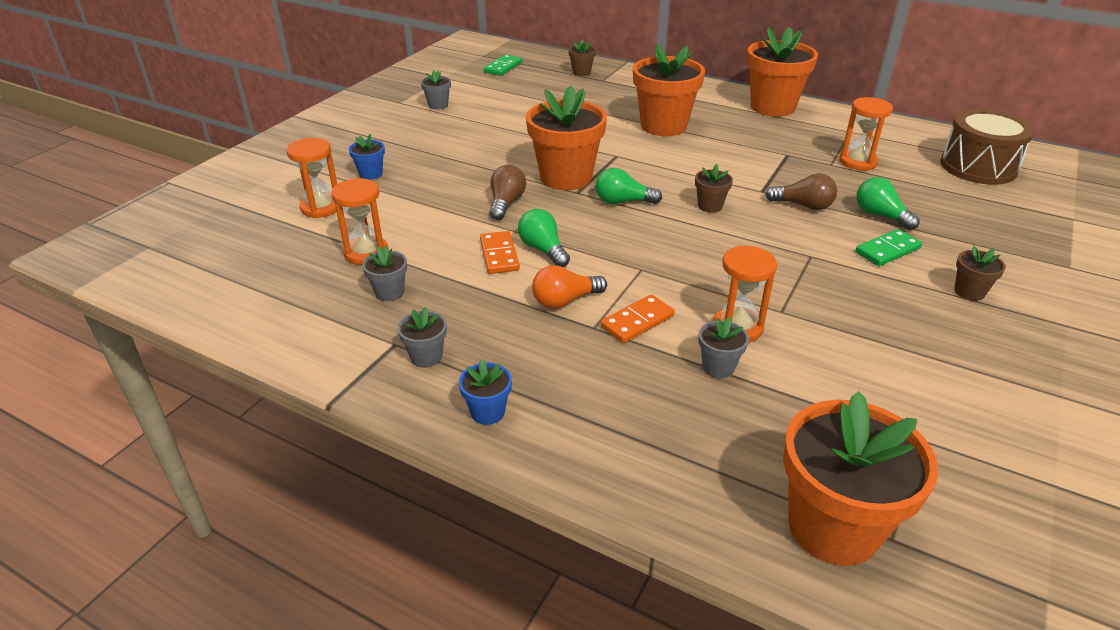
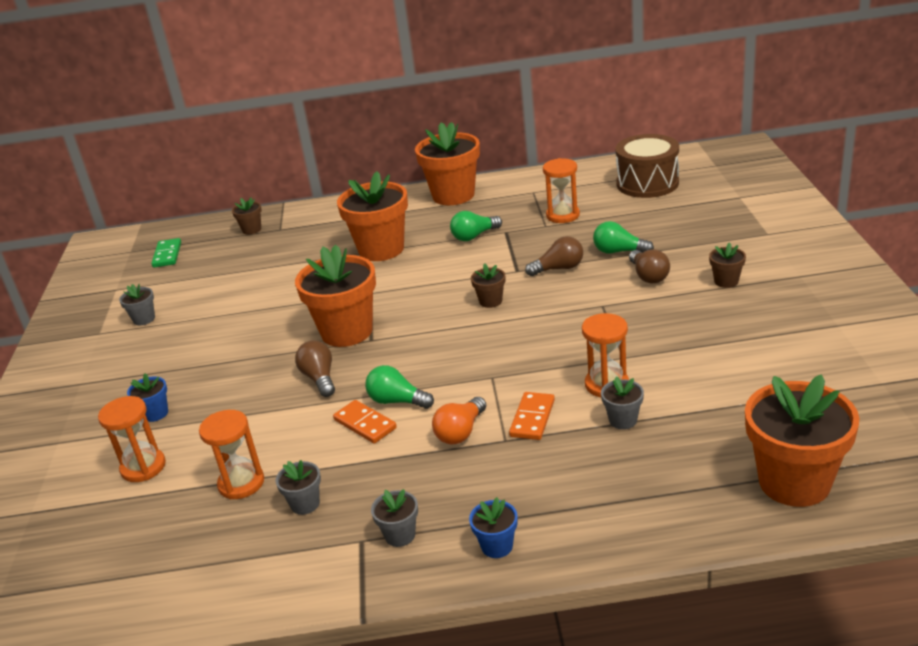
camera: 30 degrees left, 5 degrees down
green light bulb [596,168,662,204] -> green light bulb moved to [450,211,502,241]
green domino [855,229,922,266] -> brown light bulb [629,249,670,284]

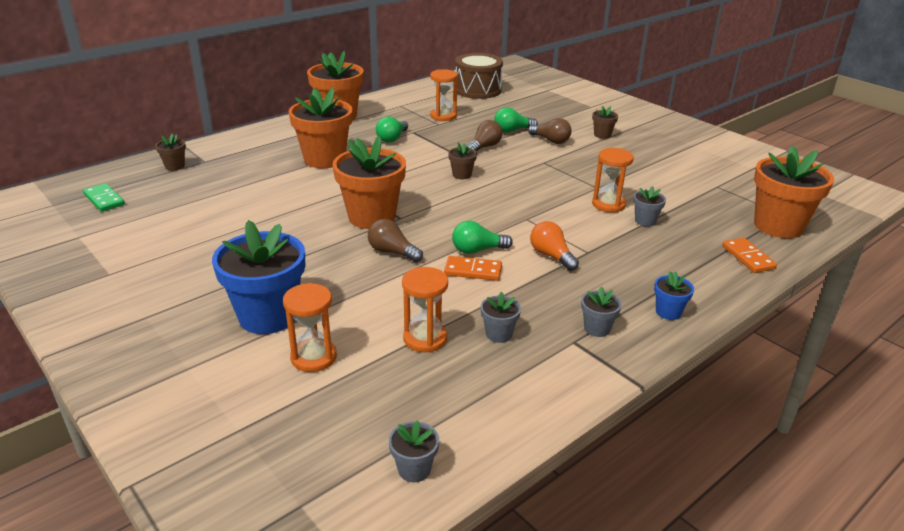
camera: 40 degrees left, 0 degrees up
grey flower pot [119,284,155,325] -> grey flower pot moved to [389,421,439,482]
blue flower pot [127,373,168,422] -> blue flower pot [212,220,305,334], size x2.23
orange light bulb [432,397,486,444] -> orange light bulb turned 150 degrees clockwise [530,221,579,271]
orange domino [509,392,555,440] -> orange domino moved to [722,238,777,273]

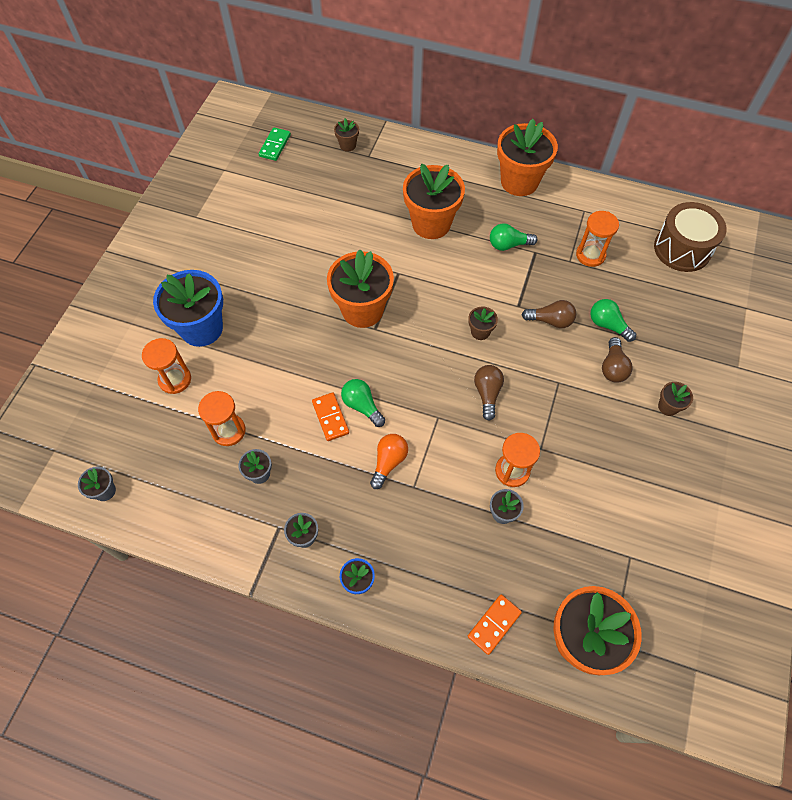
camera: 60 degrees right, 30 degrees up
brown light bulb [368,219,423,262] -> brown light bulb moved to [474,365,504,421]

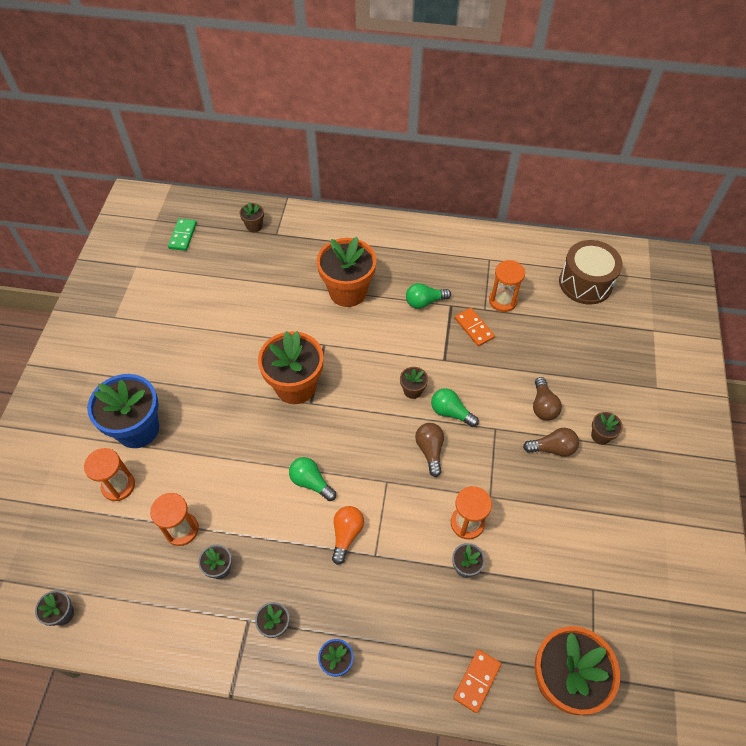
camera: 10 degrees left, 5 degrees down
orange domino [312,392,349,441] -> orange domino moved to [455,308,495,346]
orange flower pot [497,119,558,196] -> none
brown light bulb [522,300,576,328] -> brown light bulb moved to [523,428,579,457]
green light bulb [590,299,636,342] -> green light bulb moved to [431,388,479,427]

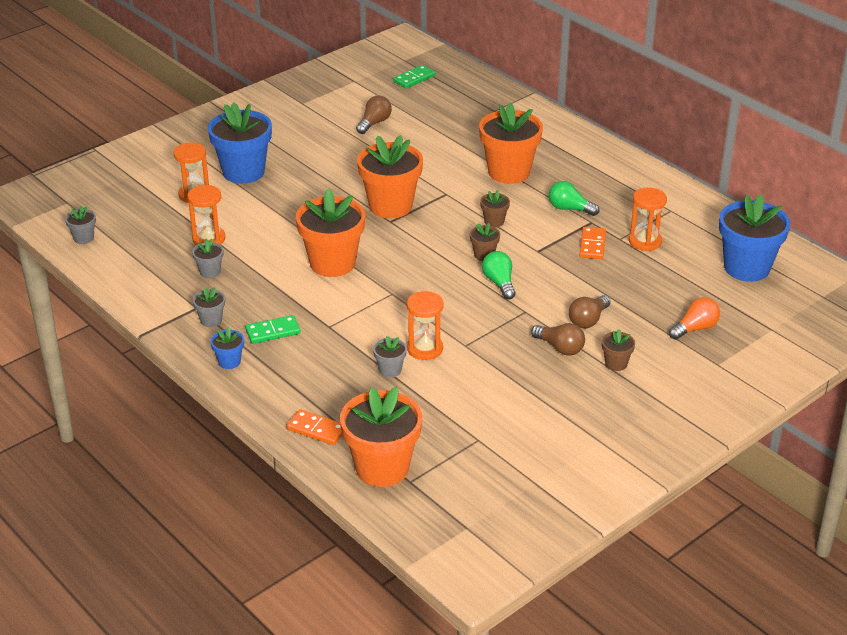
camera: 40 degrees right, 20 degrees down
brown flower pot [239,202,264,233] -> brown flower pot moved to [480,190,510,228]
green light bulb [289,457,336,501] -> orange flower pot [296,188,365,277]
orange light bulb [332,506,364,565] -> orange light bulb moved to [669,297,720,340]
brown light bulb [415,423,444,477] -> brown light bulb moved to [356,96,392,134]
orange domino [453,649,501,713] -> orange domino turned 45 degrees clockwise [287,409,342,445]
brown drum [559,240,623,304] -> blue flower pot [719,194,790,282]
none -> green domino [245,315,300,344]

